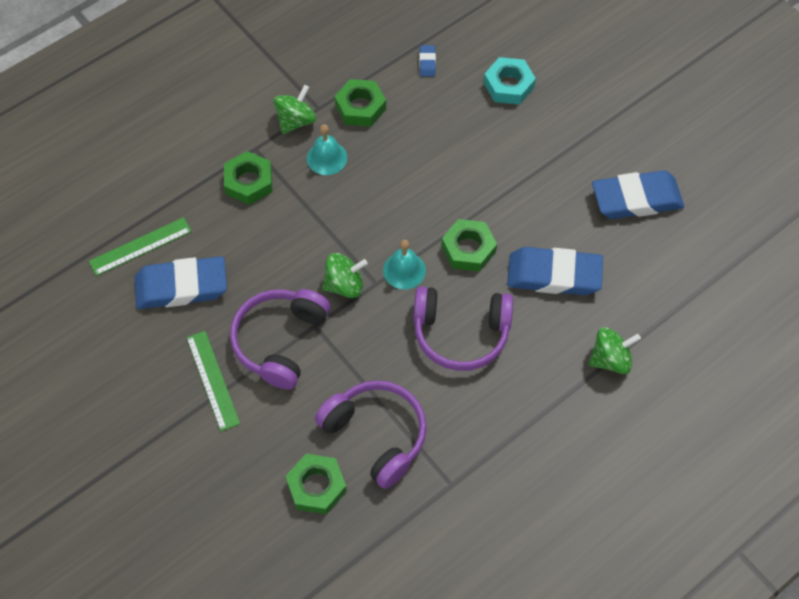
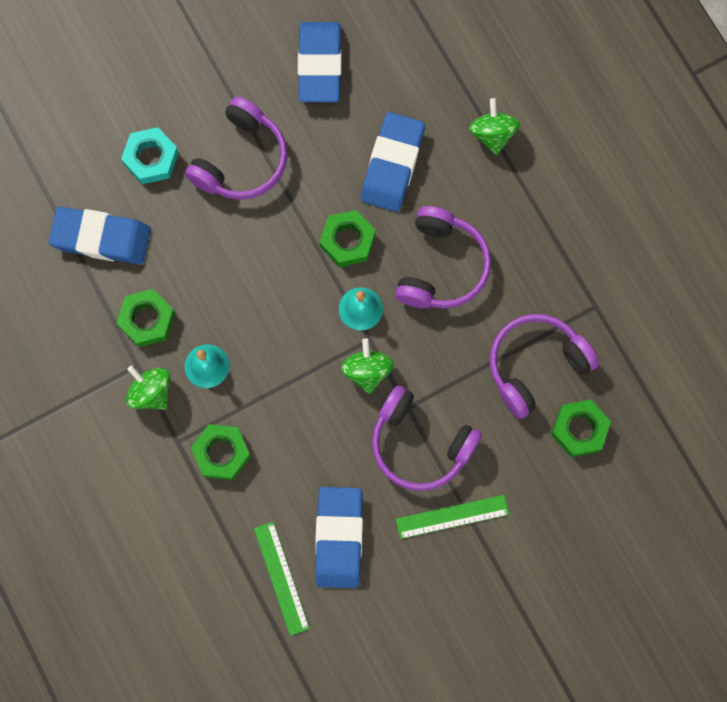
camera: 80 degrees left, 15 degrees up
blue eraser [419,45,436,76] -> blue eraser [49,207,151,265], size x2.43
none -> purple headphones [185,97,288,200]

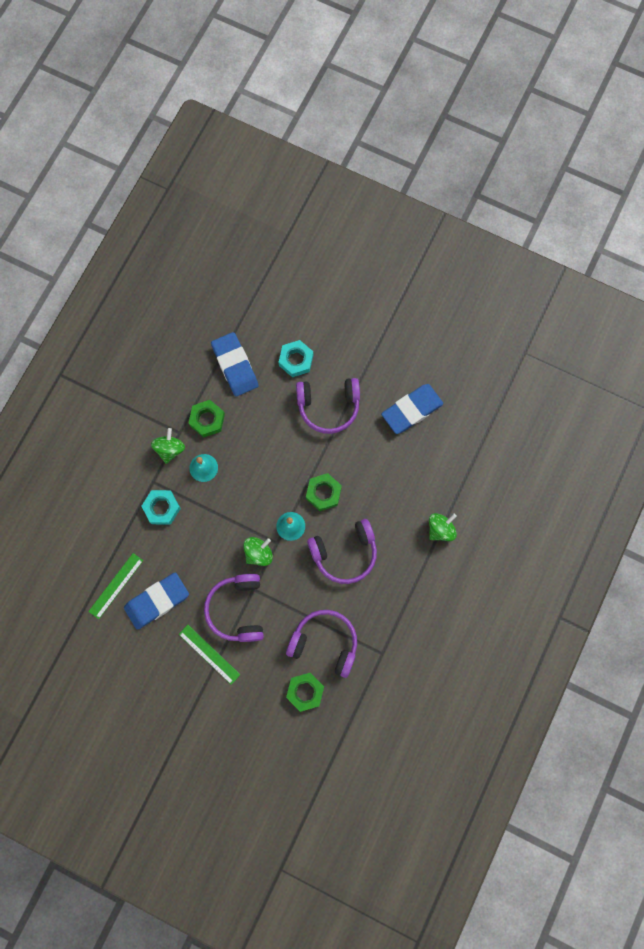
camera: 55 degrees right, 0 degrees up
green nut [191,424,251,480] -> turquoise nut [141,490,181,525]
blue eraser [361,112,425,212] -> none

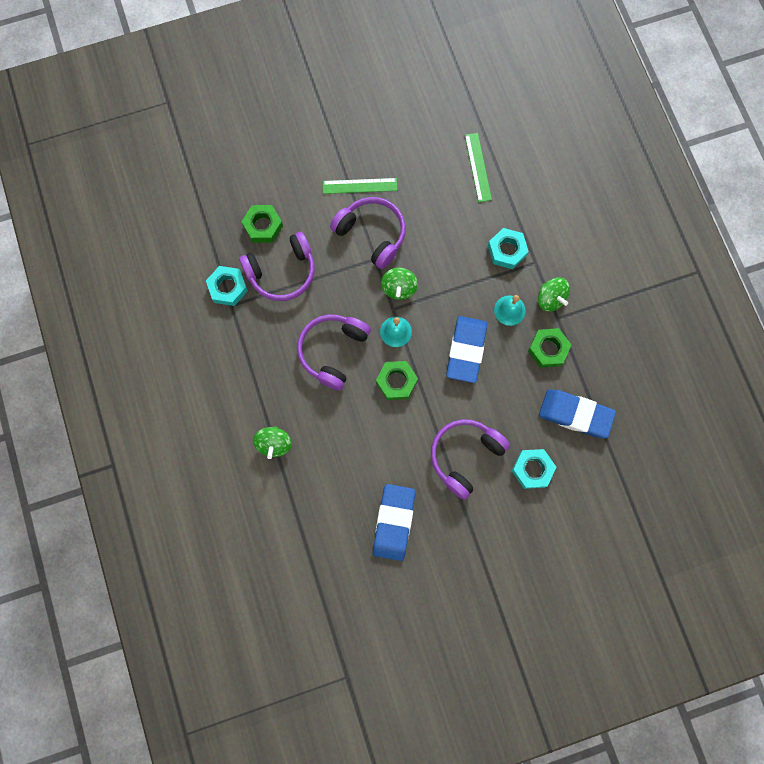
camera: 135 degrees right, 0 degrees up
blue eraser [124,573,189,630] -> blue eraser moved to [446,316,487,383]
none -> turquoise nut [206,266,248,306]

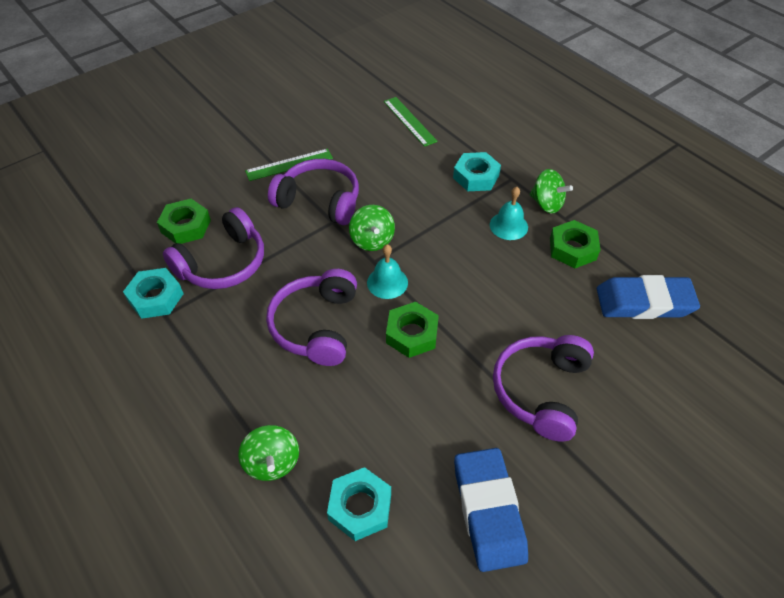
camera: 20 degrees left, 25 degrees down
blue eraser [446,316,487,383] -> none
turquoise nut [512,449,556,489] -> turquoise nut moved to [327,467,391,541]

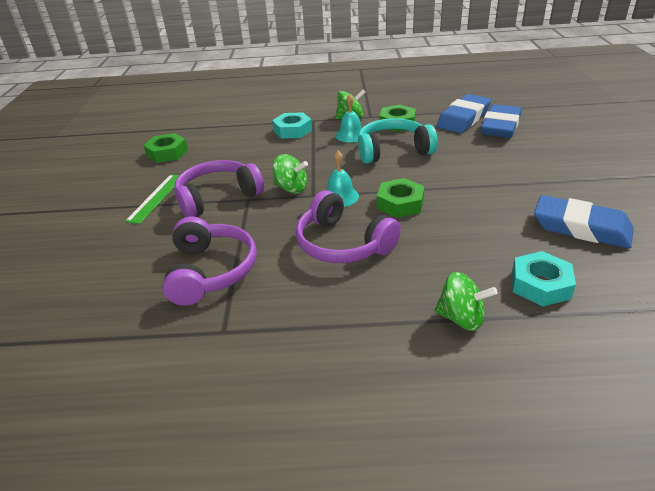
camera: 50 degrees left, 15 degrees down
turquoise nut [123,268,184,319] -> none
green nut [157,199,211,244] -> green nut moved to [143,133,188,163]
green ruler [384,97,438,147] -> none
purple headphones [493,335,594,442] -> none
none -> turquoise headphones [358,118,438,164]
none -> blue eraser [481,104,521,138]

